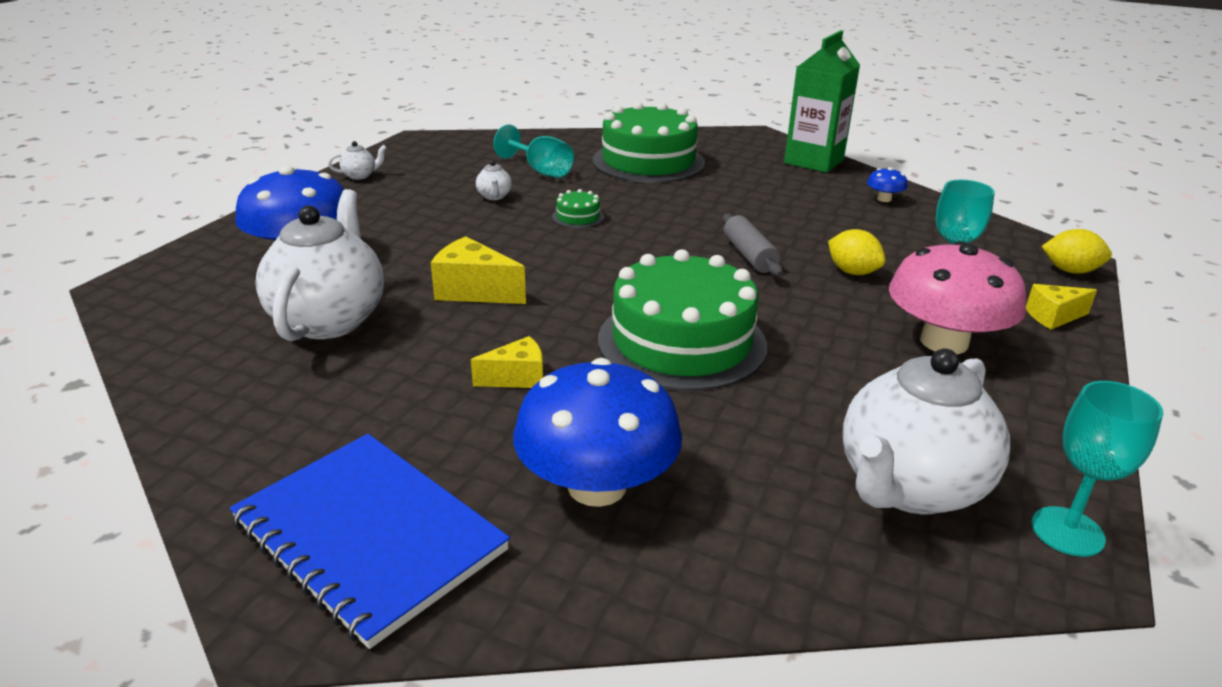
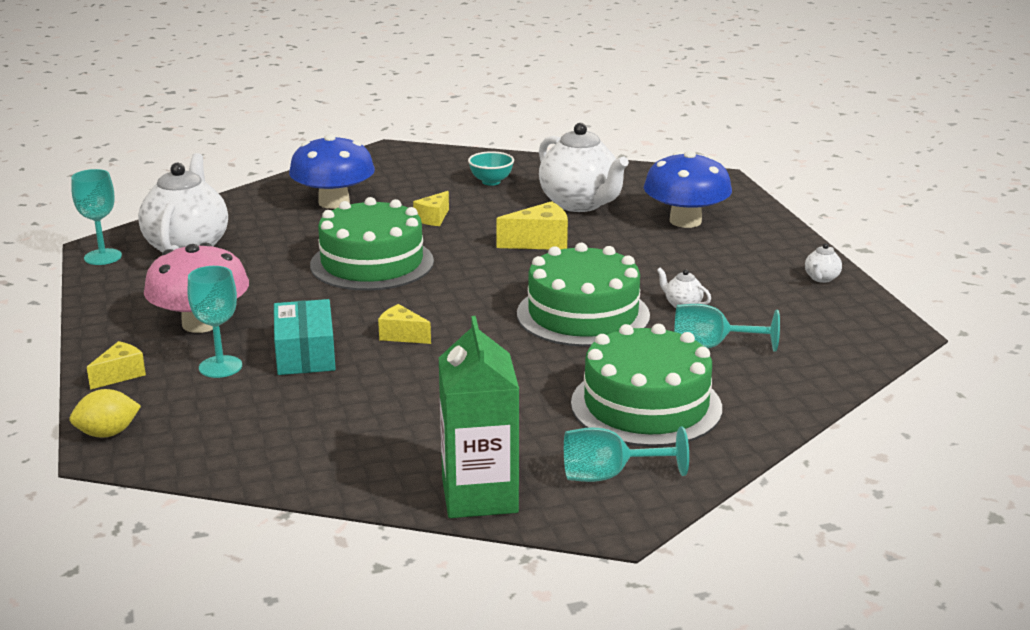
camera: 140 degrees right, 5 degrees down
blue notebook [230,434,510,649] -> none
green cake [552,189,604,228] -> green cake [517,243,650,347], size x2.49
grey rolling pin [723,213,783,277] -> yellow cheese [378,304,431,344]
yellow lemon [828,229,886,275] -> turquoise box [274,299,336,375]
blue mushroom [867,167,908,202] -> none
none -> turquoise bowl [468,151,514,186]
none -> turquoise goblet [564,427,689,482]

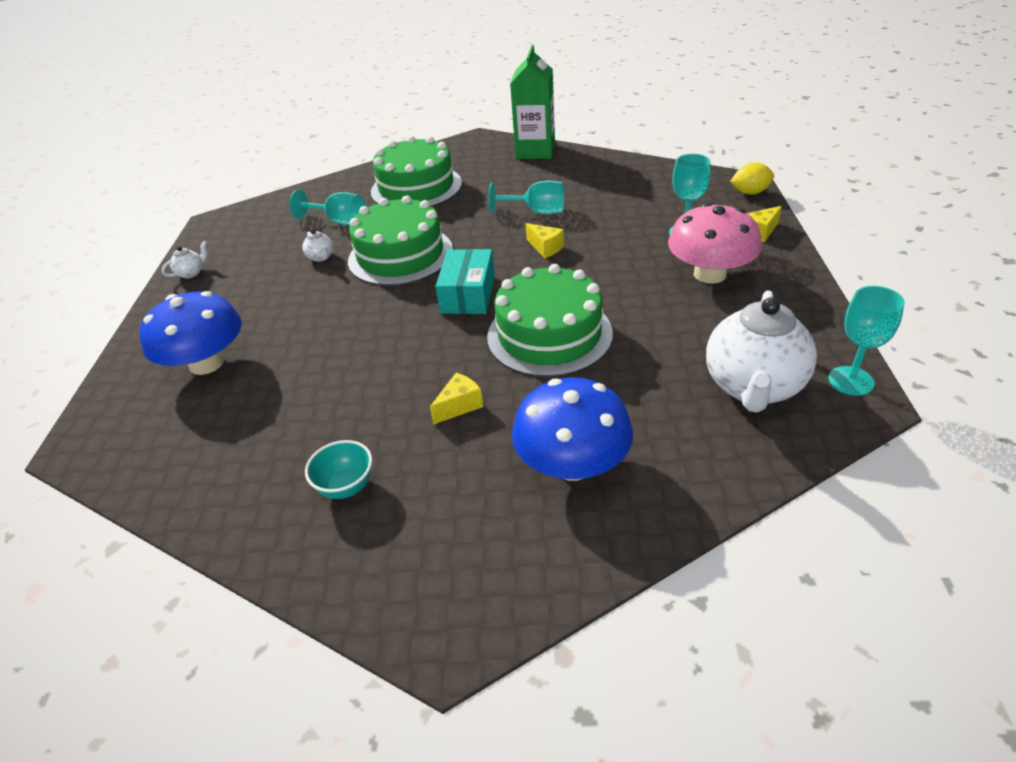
camera: 160 degrees left, 15 degrees up
turquoise box [274,299,336,375] -> turquoise box moved to [435,249,495,314]
yellow cheese [496,201,568,250] -> none
white teapot [539,123,629,212] -> none
turquoise goblet [564,427,689,482] -> turquoise goblet moved to [488,181,564,214]

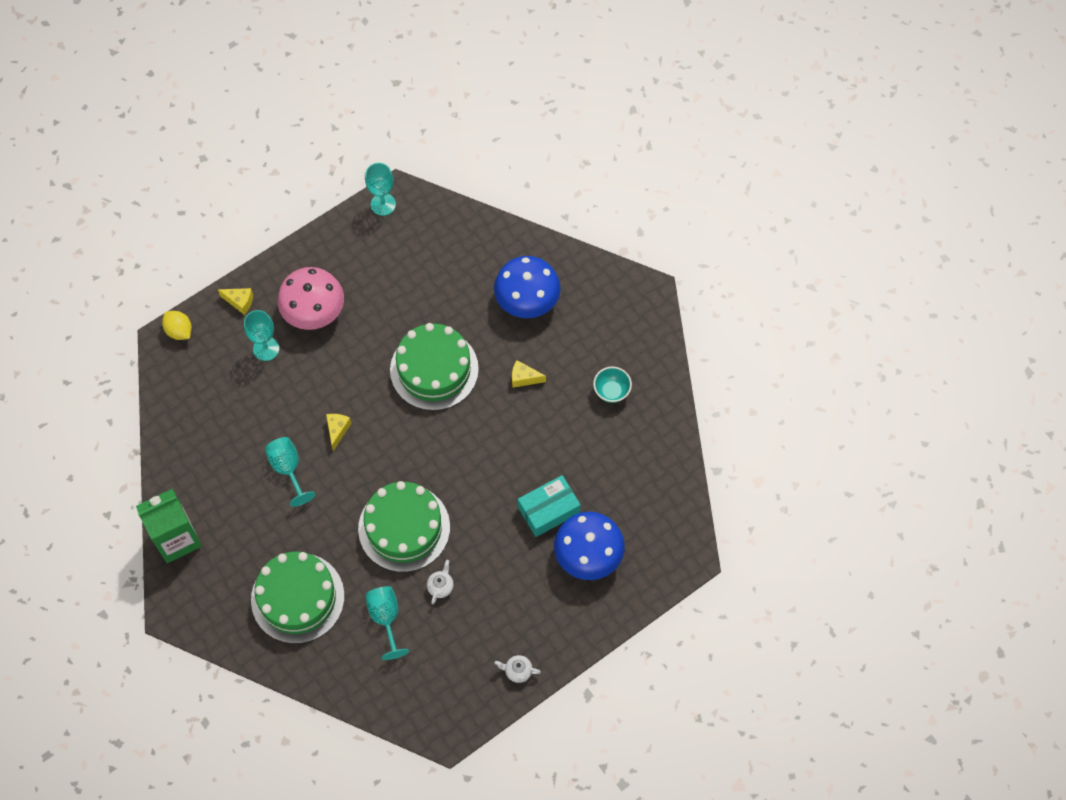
camera: 130 degrees left, 25 degrees up
turquoise box [435,249,495,314] -> turquoise box moved to [518,475,581,537]
white teapot [706,291,817,413] -> none

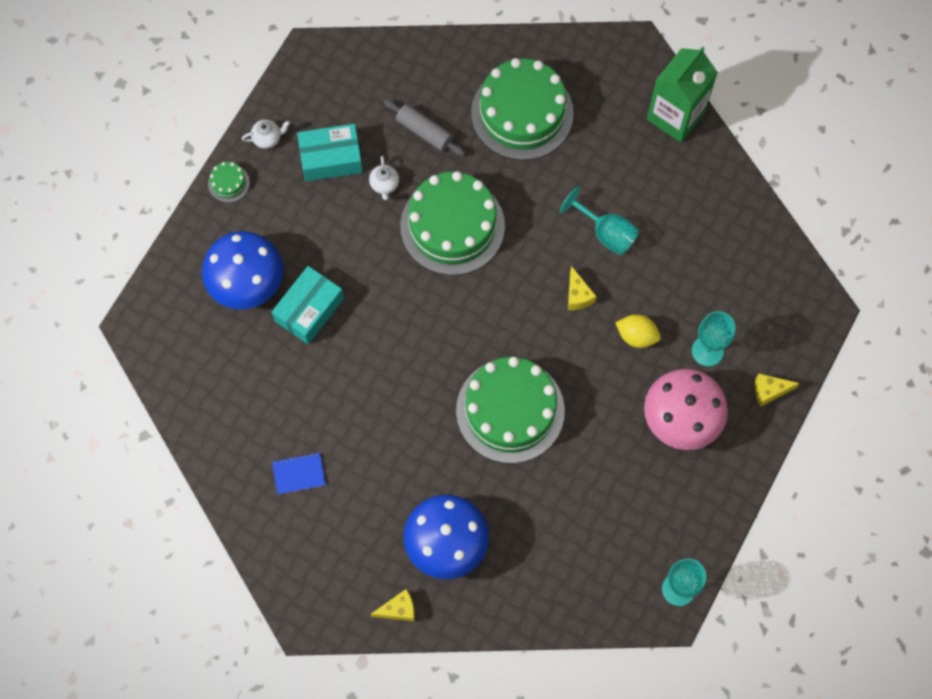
camera: 155 degrees right, 5 degrees up
yellow lemon [162,311,192,340] -> yellow lemon moved to [615,314,661,348]
turquoise goblet [365,586,409,660] -> grey rolling pin [384,99,465,156]
yellow cheese [512,360,546,388] -> yellow cheese moved to [371,589,415,621]
turquoise bowl [593,367,632,403] -> blue notebook [272,453,326,494]
none -> green cake [208,162,250,203]
none -> turquoise box [297,124,363,182]

